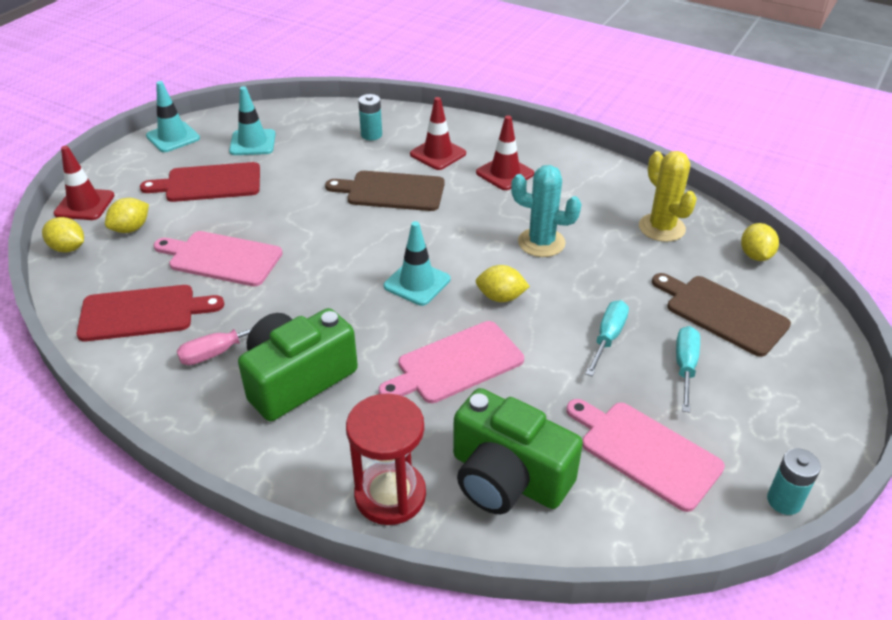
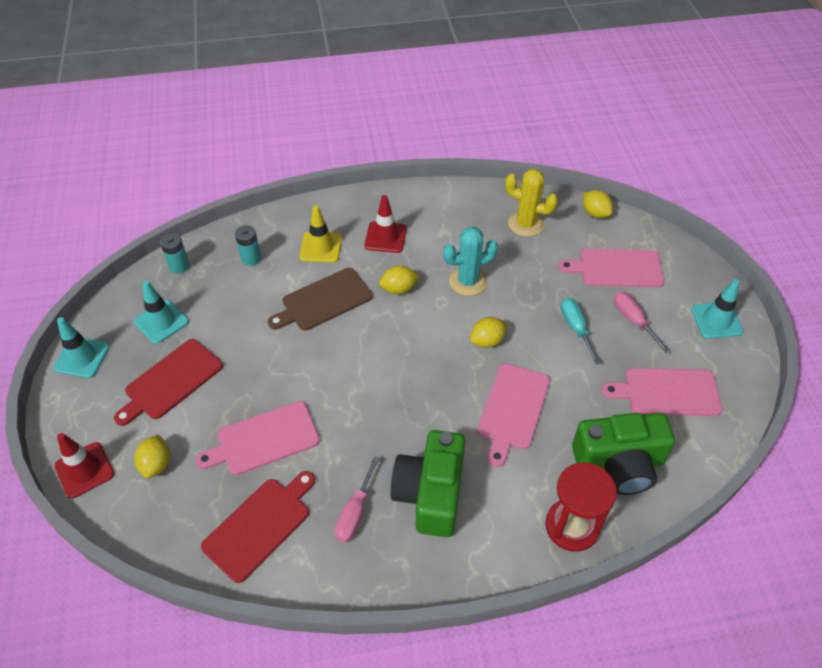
camera: 40 degrees left, 10 degrees up
yellow lemon [42,217,84,253] -> yellow lemon moved to [379,265,419,294]
turquoise traffic cone [384,221,450,306] -> turquoise traffic cone moved to [691,279,743,339]
red traffic cone [410,97,466,170] -> yellow traffic cone [300,205,342,263]
brown cutting board [652,273,791,357] -> pink cutting board [558,249,664,287]
turquoise screwdriver [676,326,700,413] -> pink screwdriver [614,292,670,353]
turquoise battery [767,448,821,515] -> turquoise battery moved to [160,233,190,274]

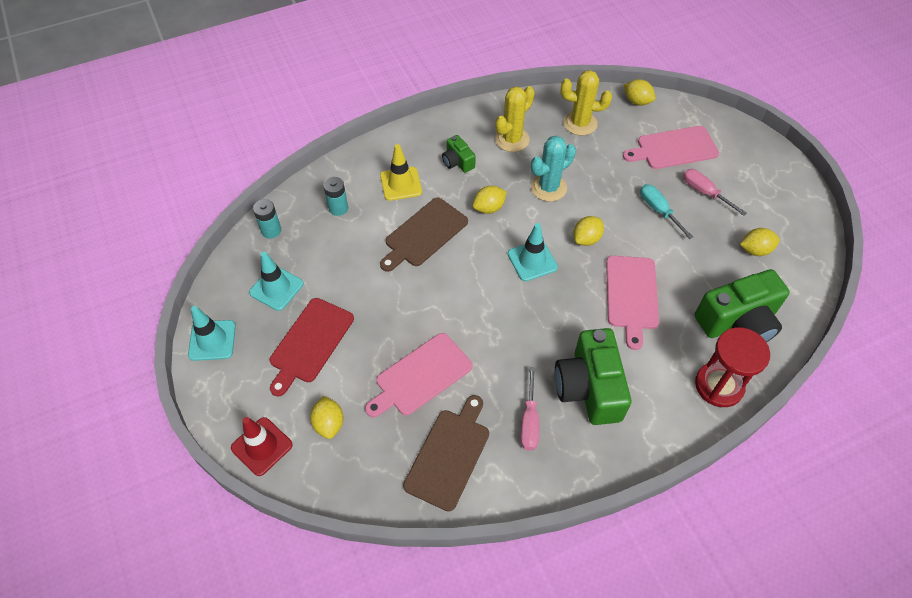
camera: 15 degrees left, 5 degrees up
red cutting board [201,471,315,583] -> brown cutting board [403,395,489,512]
red traffic cone [365,195,407,253] -> green camera [442,135,476,173]
pink cutting board [601,368,722,416] -> yellow lemon [740,228,780,256]
turquoise traffic cone [691,279,743,339] -> turquoise traffic cone moved to [508,223,558,281]
none -> yellow cactus [495,86,535,152]

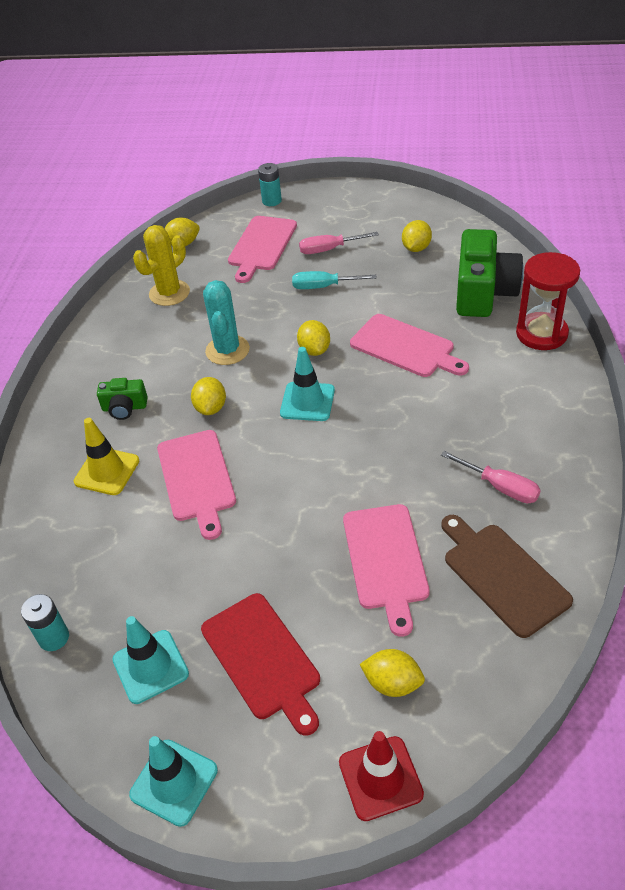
camera: 55 degrees left, 10 degrees down
turquoise battery [323,177,348,216] -> turquoise battery moved to [258,163,282,206]
brown cutting board [380,198,468,272] -> pink cutting board [157,430,236,540]
yellow cactus [495,86,535,152] -> none
green camera [555,328,631,425] -> none

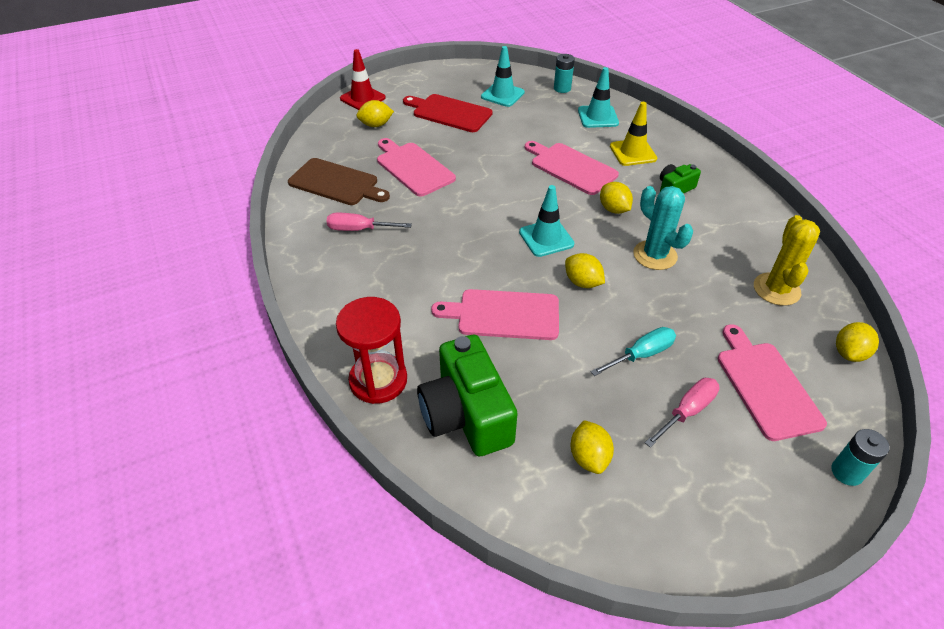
camera: 145 degrees right, 0 degrees up
turquoise traffic cone [129,736,218,827] -> turquoise traffic cone moved to [578,67,619,128]

